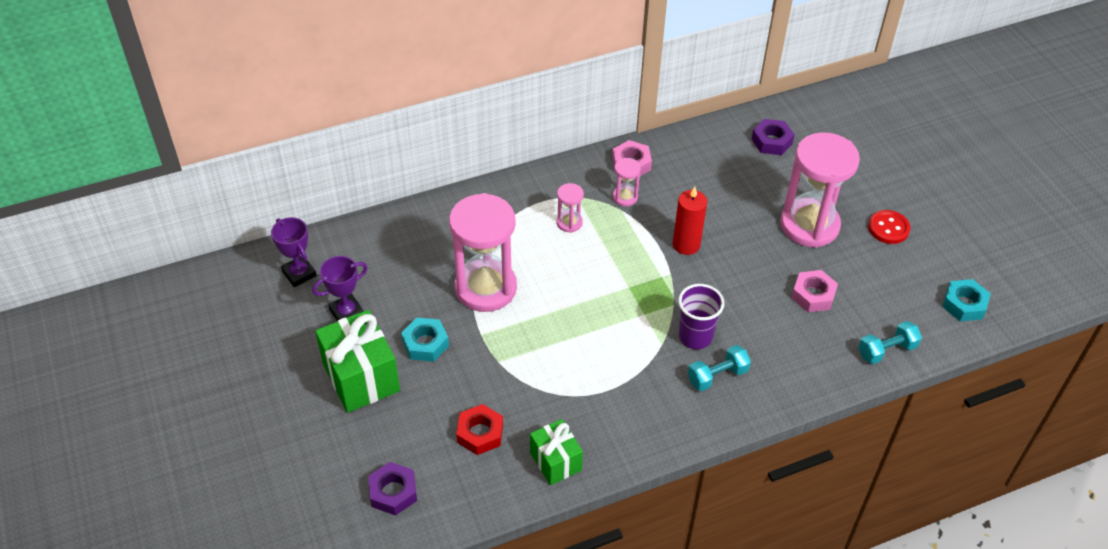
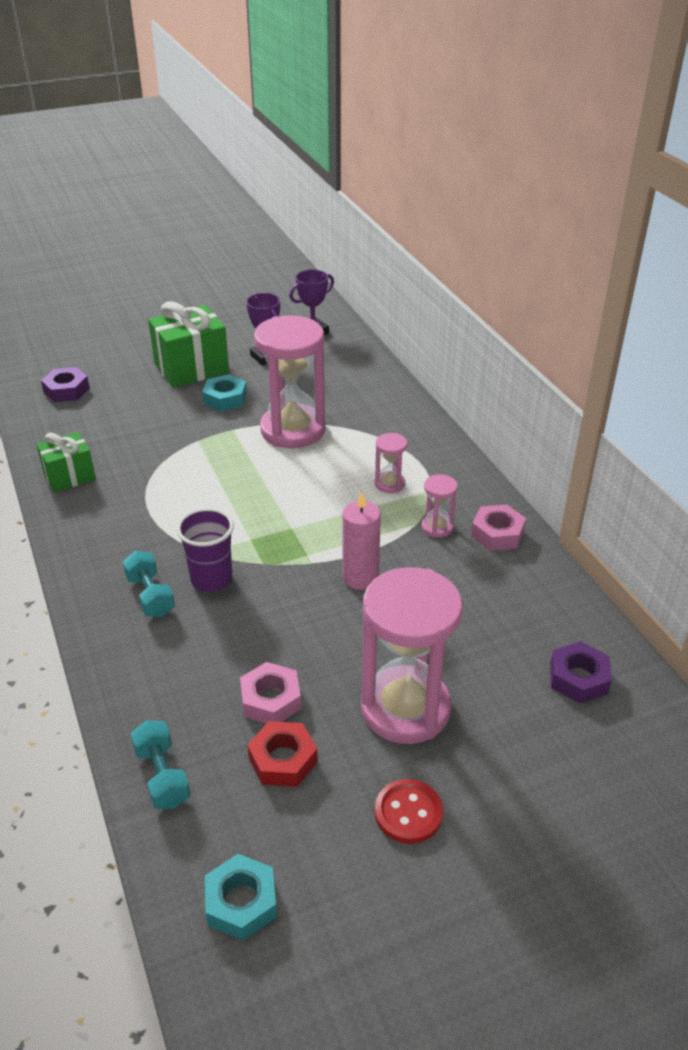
camera: 90 degrees right, 10 degrees down
red nut [456,404,503,455] -> red nut moved to [247,721,318,787]
red candle [673,187,707,255] -> pink candle [342,492,381,590]

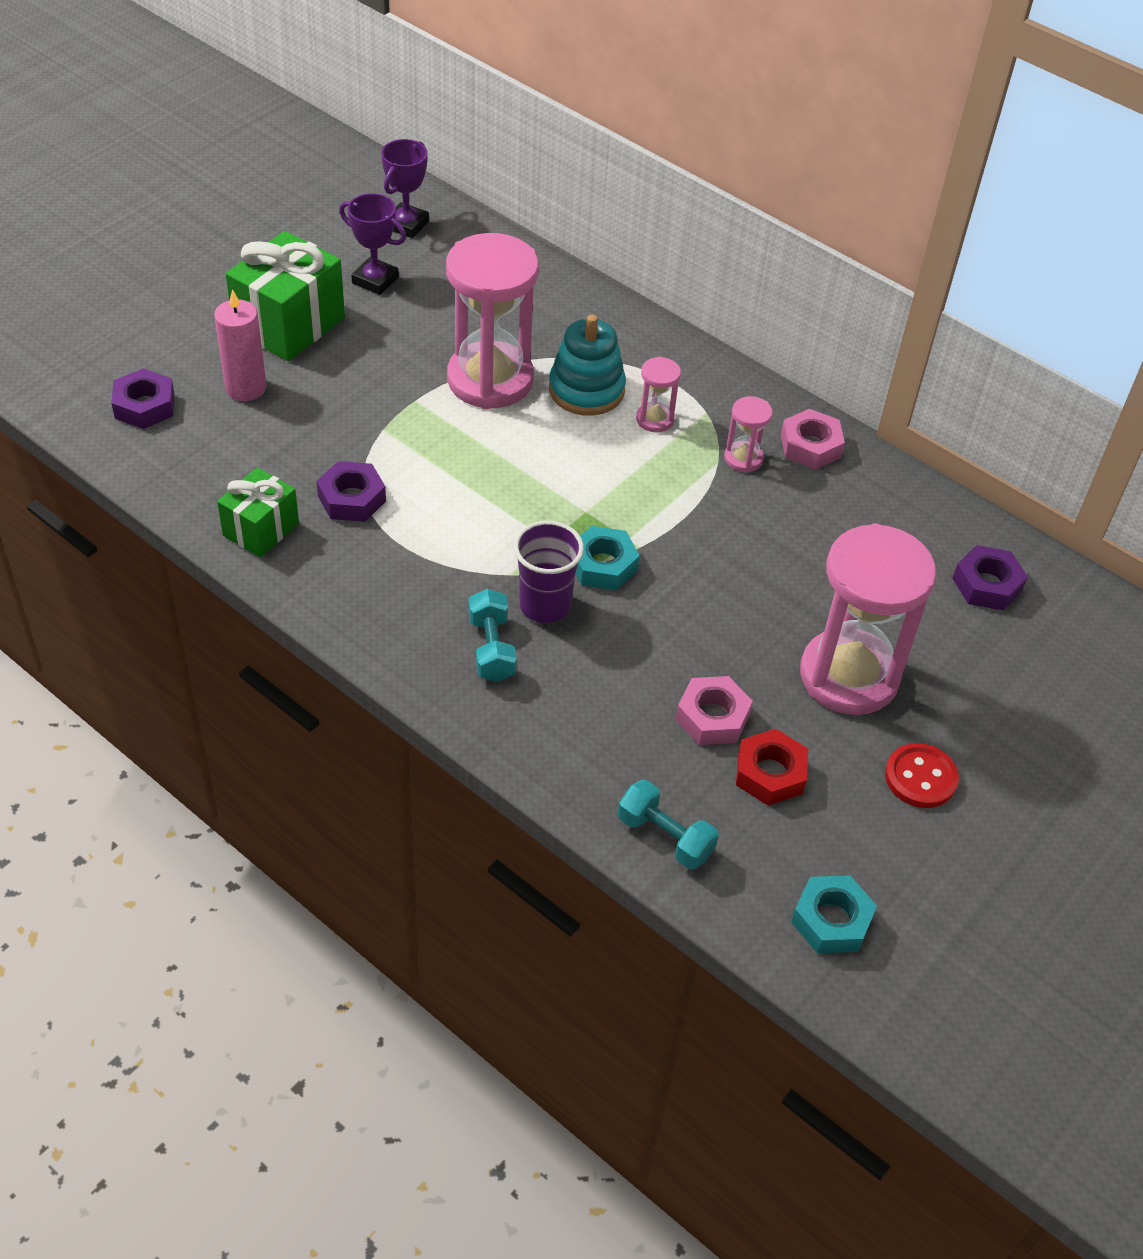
camera: 30 degrees left, 10 degrees up
turquoise dumbbell [123,551,175,617] -> turquoise dumbbell turned 45 degrees clockwise [469,589,517,682]
turquoise nut [202,374,247,412] -> turquoise nut moved to [576,526,640,591]
pink candle [342,492,381,590] -> pink candle moved to [214,289,266,401]
none -> purple nut [316,461,386,522]
none -> turquoise stacking toy [549,315,626,416]

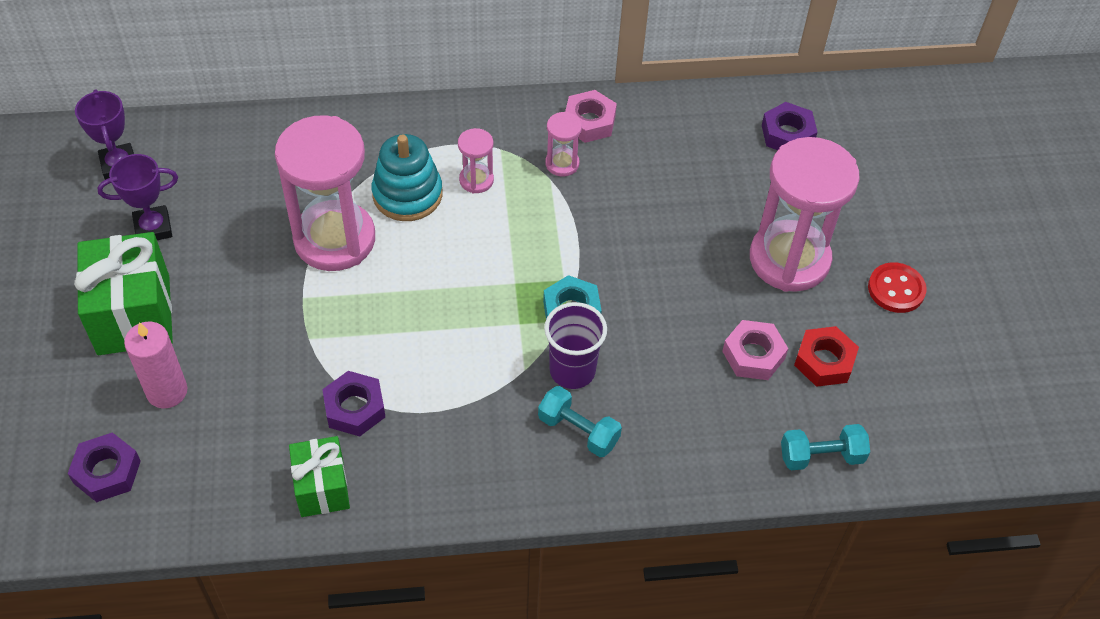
camera: 45 degrees left, 5 degrees up
turquoise nut [791,875,877,953] -> none

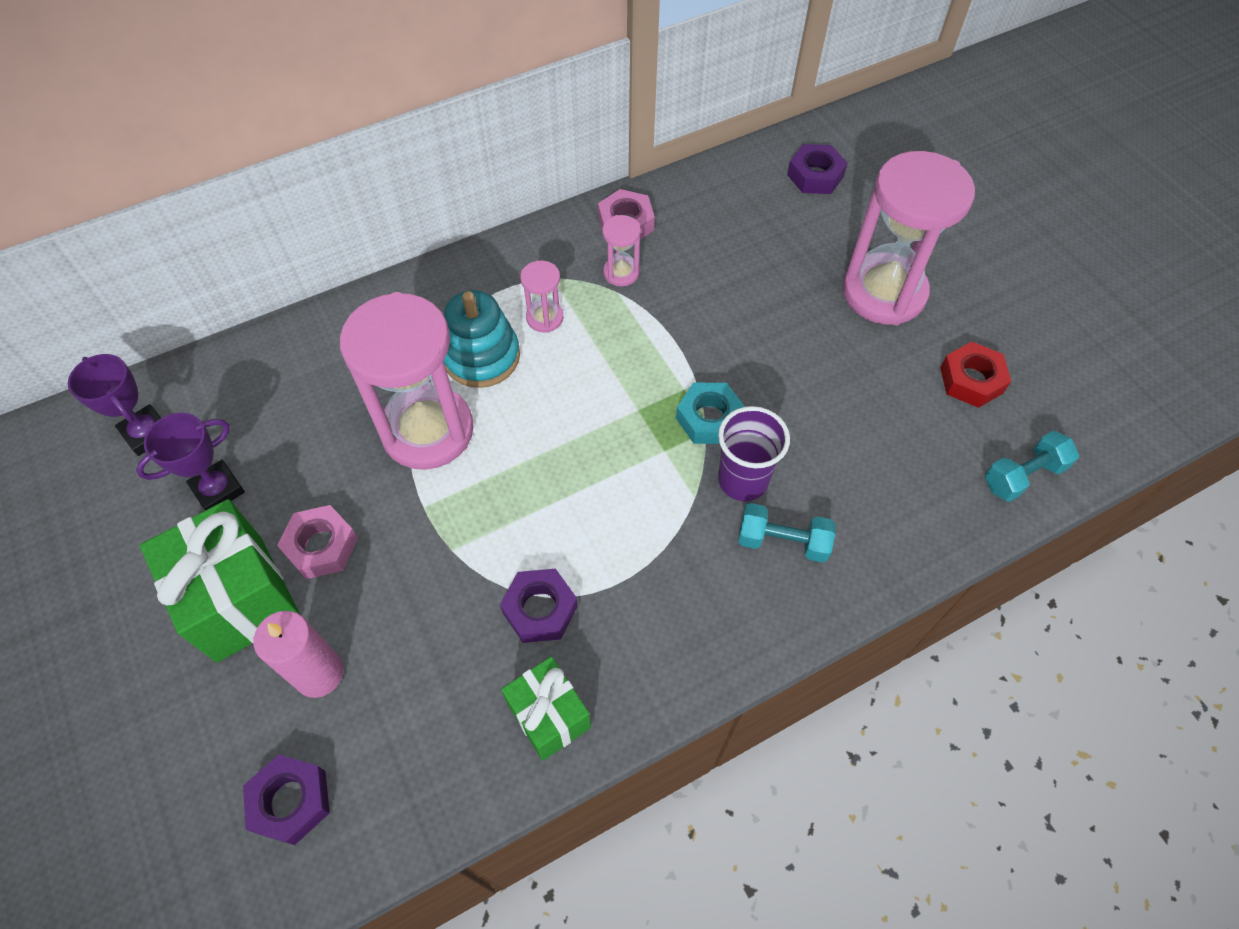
camera: 20 degrees left, 5 degrees up
pink nut [722,320,788,380] -> pink nut moved to [277,505,358,579]
red button [868,262,927,313] -> none

